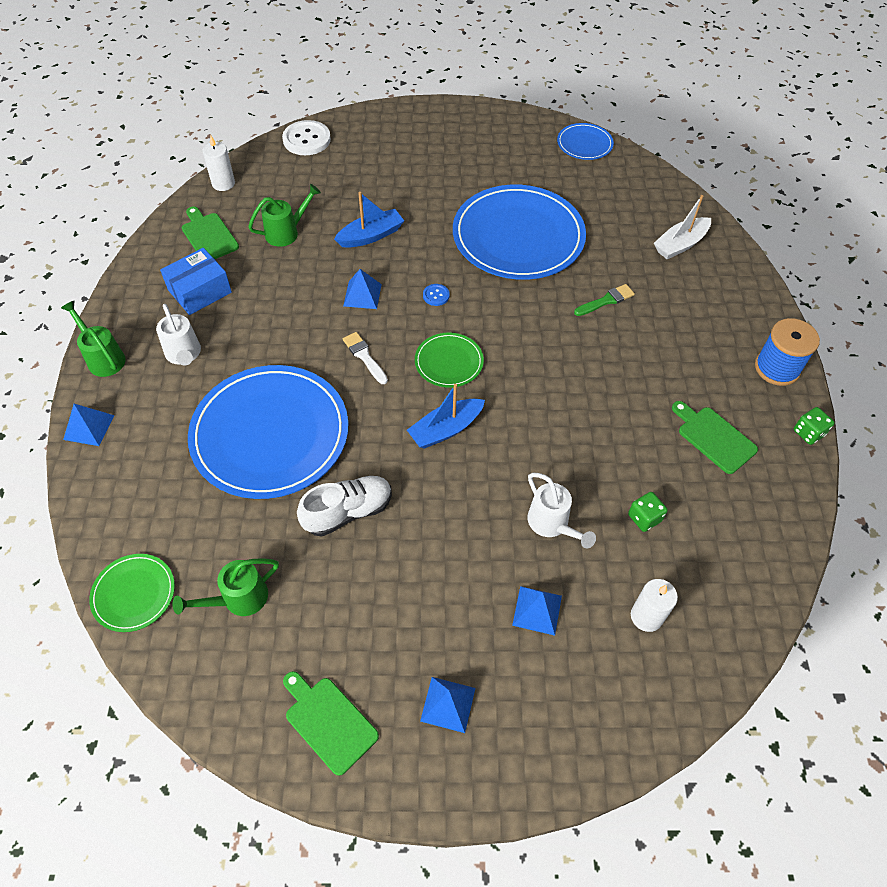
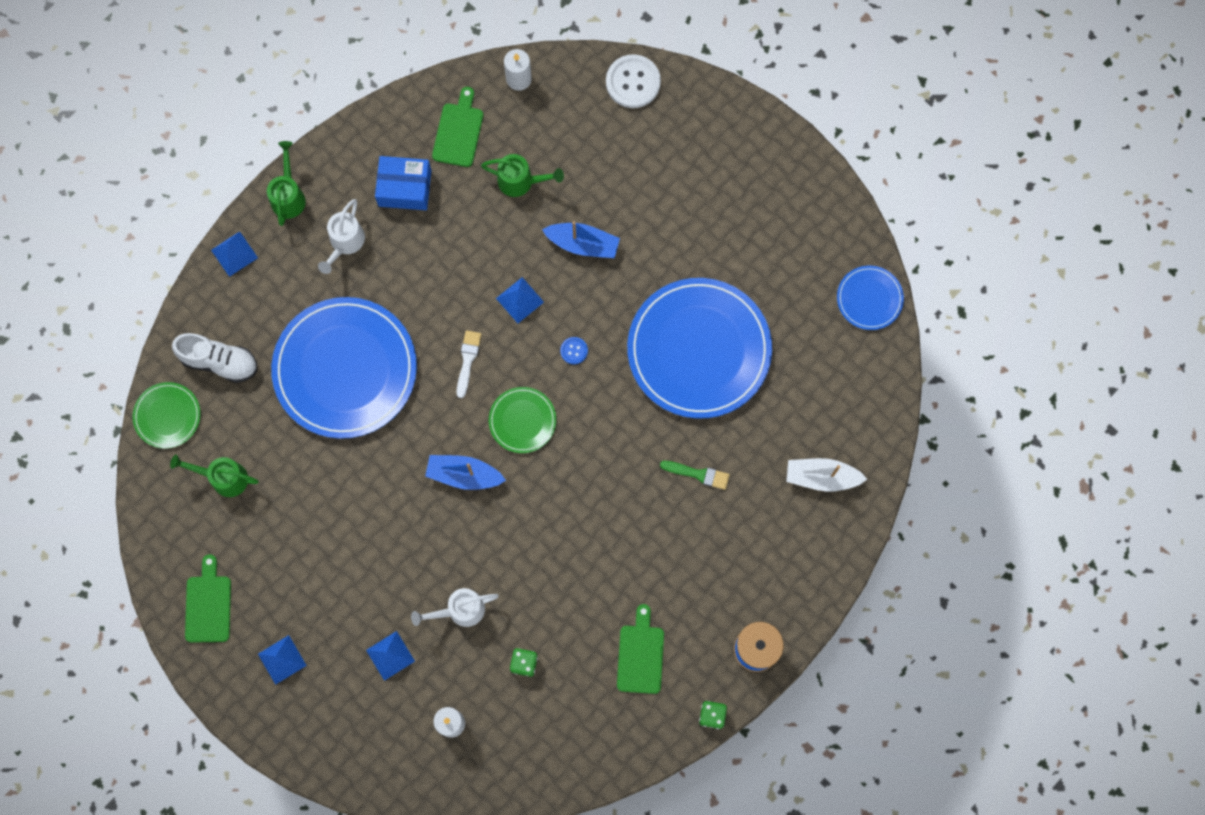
camera: 45 degrees right, 20 degrees up
white shoe [297,476,392,536] -> white shoe moved to [172,333,257,383]
white watering can [527,472,596,548] -> white watering can turned 60 degrees clockwise [411,588,499,627]

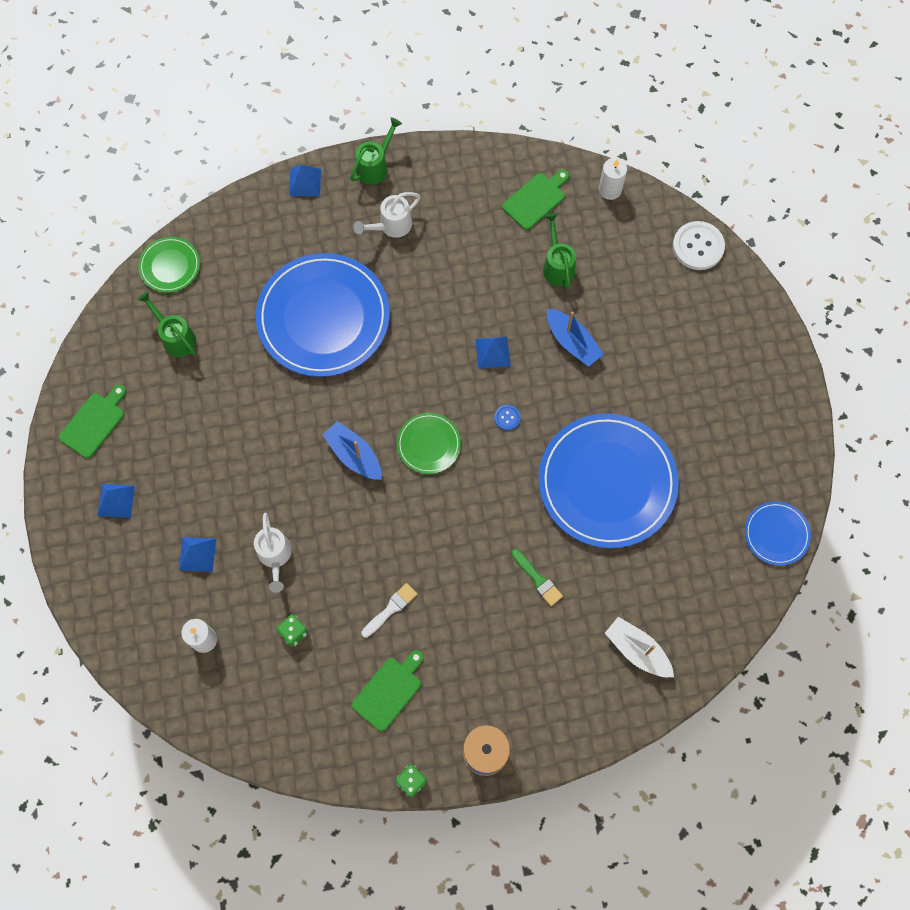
camera: 35 degrees right, 5 degrees down
white shoe [172,333,257,383] -> none
blue box [375,156,431,210] -> none
white watering can [411,588,499,627] -> white watering can turned 120 degrees counterclockwise [254,513,292,593]
white brush [457,330,482,398] -> white brush moved to [361,583,417,638]
green watering can [481,154,564,197] -> green watering can turned 150 degrees counterclockwise [543,213,576,289]

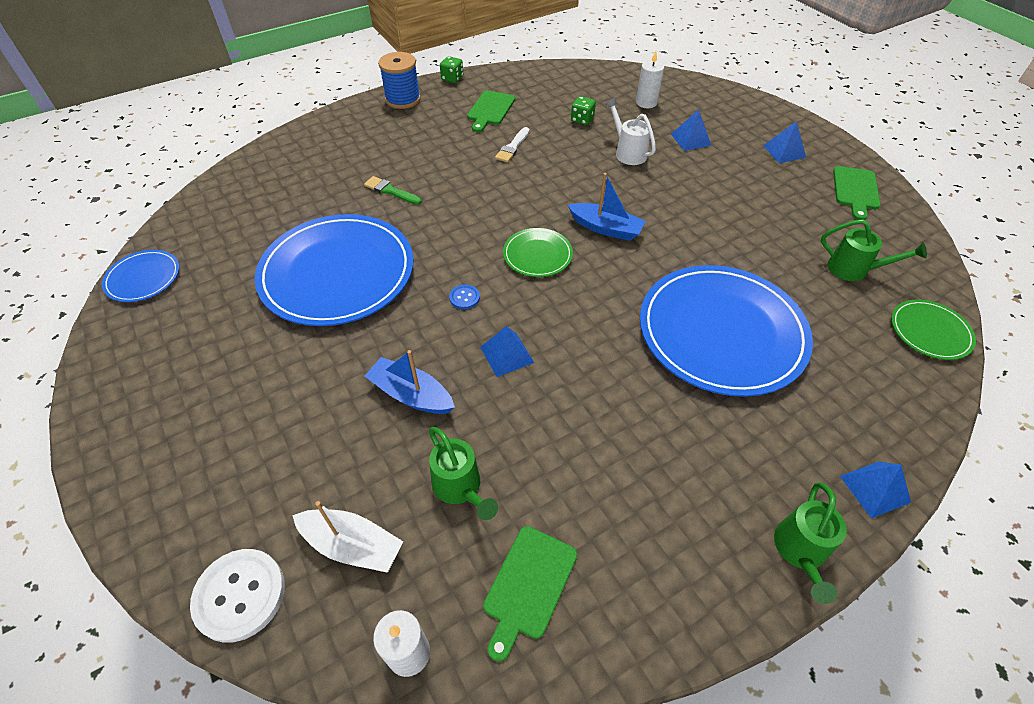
camera: 160 degrees right, 20 degrees down
white watering can [354,192,421,238] -> none
white boat [605,617,674,677] -> white boat moved to [292,501,403,573]

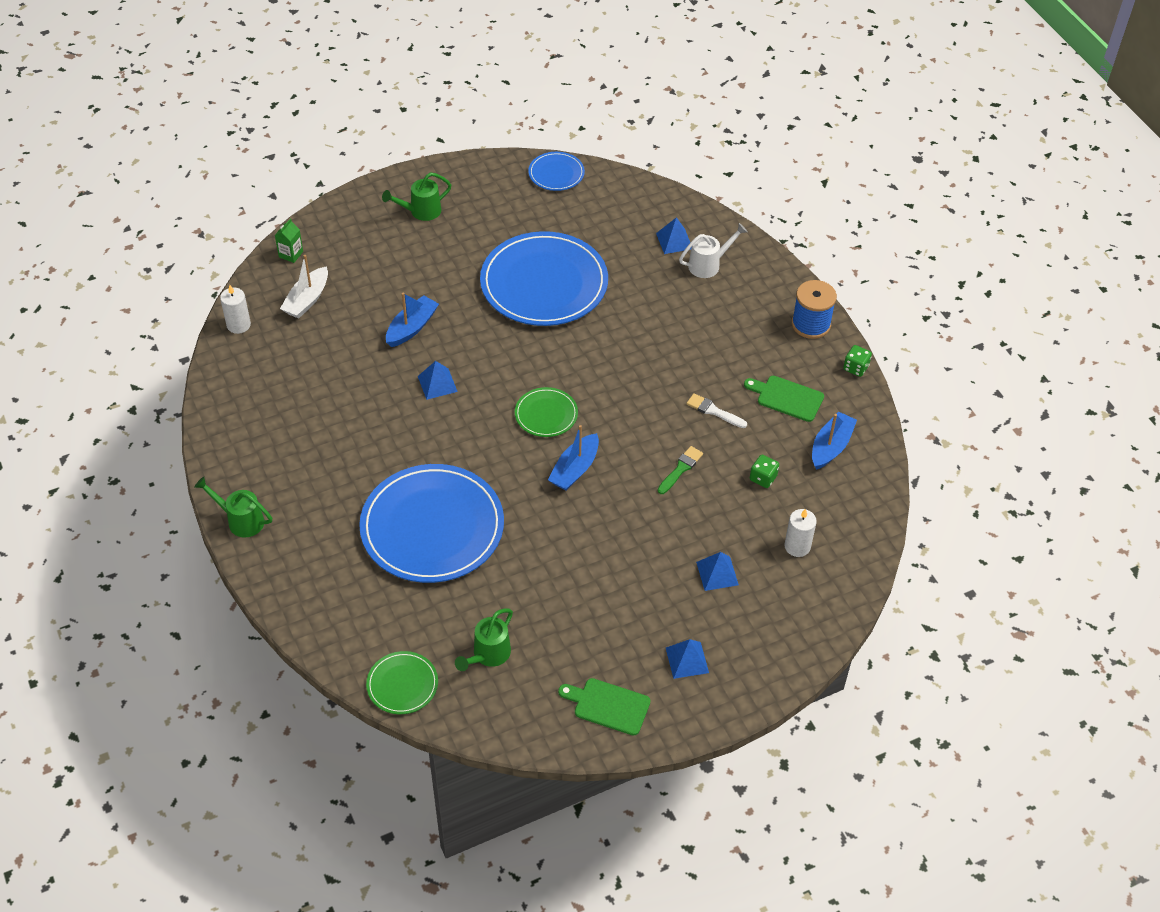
camera: 95 degrees right, 0 degrees up
white button [190,549,285,643] -> green carton [275,219,303,263]
green brush [364,176,422,205] -> green brush moved to [658,446,703,494]
green watering can [429,427,498,520] -> green watering can moved to [382,172,451,221]
blue button [449,284,480,309] -> none
green cutting board [483,526,577,662] -> none
white watering can [605,98,656,165] -> white watering can moved to [679,223,748,278]
blue pyramid [840,462,911,519] -> blue pyramid moved to [656,217,692,254]
none -> blue boat [812,411,857,470]

